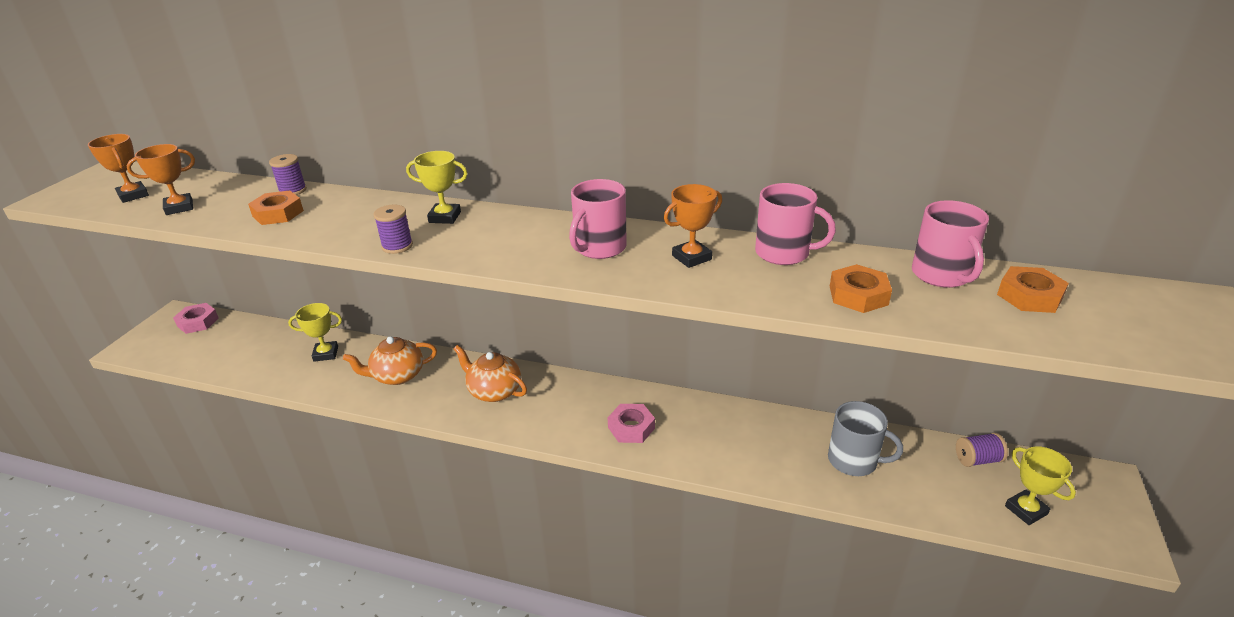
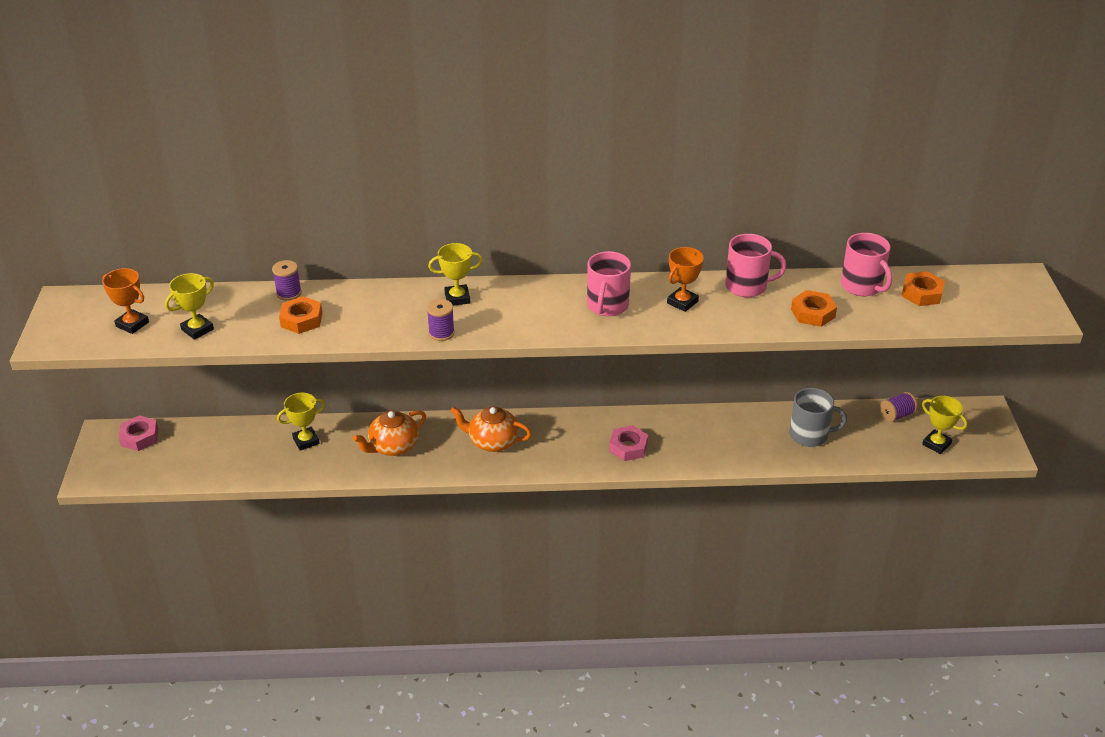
camera: 20 degrees left, 5 degrees up
orange trophy [127,144,195,215] -> yellow trophy [165,273,214,340]

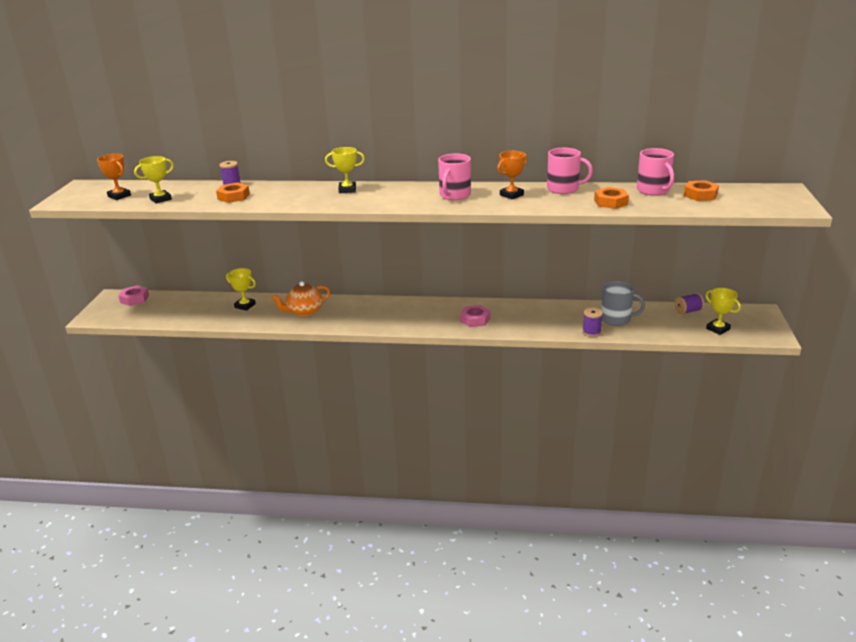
camera: 10 degrees right, 10 degrees down
yellow trophy [277,393,325,451] -> yellow trophy turned 45 degrees clockwise [226,268,256,311]
purple spool [427,299,455,341] -> purple spool moved to [582,308,603,337]
orange teapot [450,407,532,452] -> none

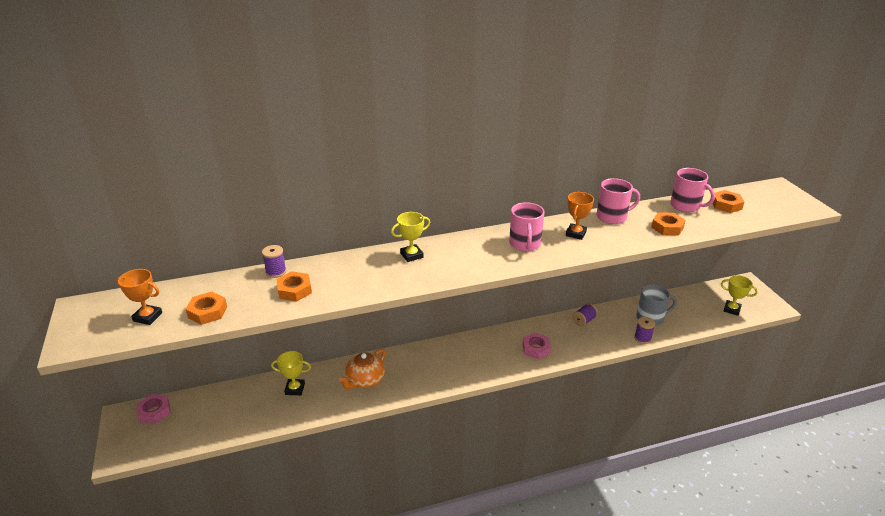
camera: 25 degrees left, 5 degrees up
yellow trophy [134,156,174,204] -> orange nut [186,292,227,325]
purple spool [675,293,704,315] -> purple spool moved to [572,303,598,327]

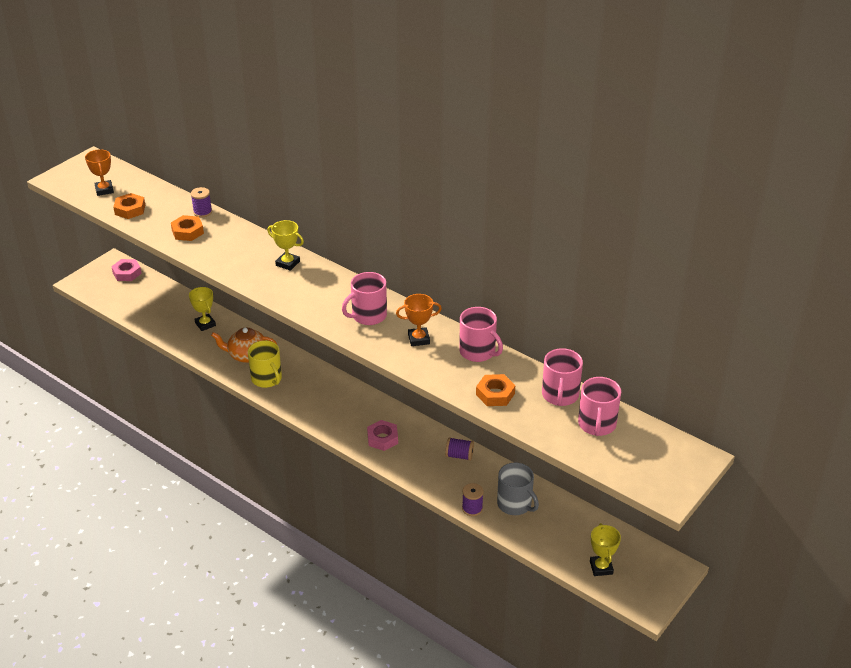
camera: 55 degrees right, 5 degrees up
orange nut [712,190,744,213] -> pink mug [578,377,621,436]
none -> yellow mug [248,340,282,388]

